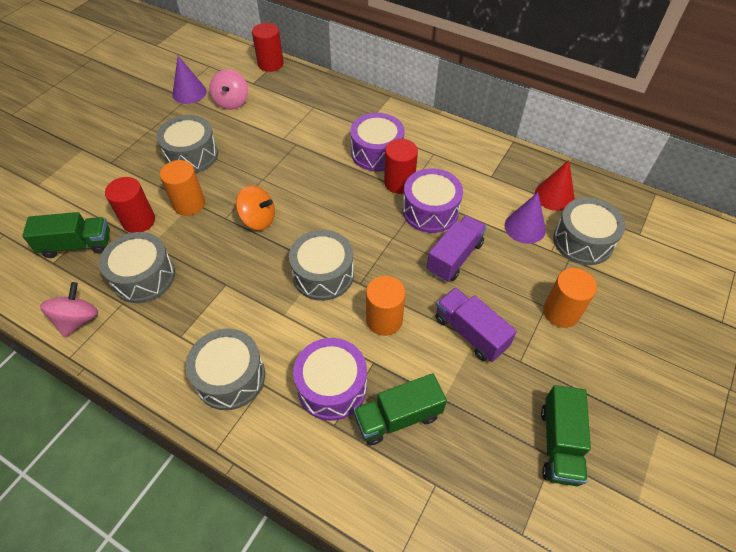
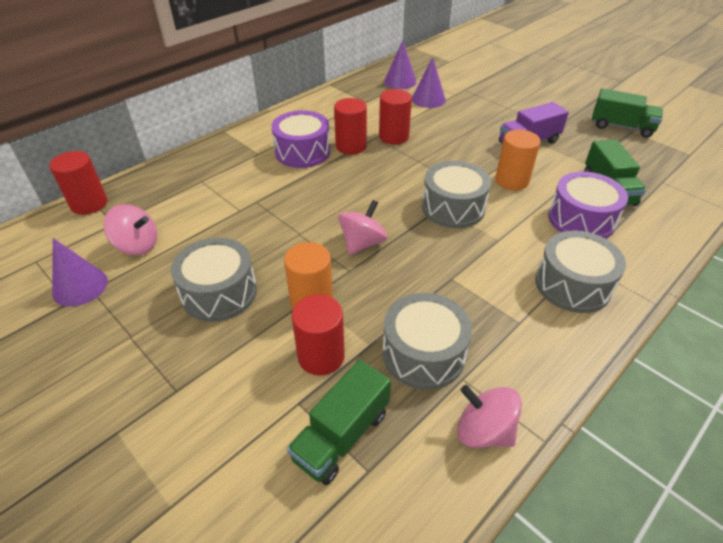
camera: 75 degrees left, 10 degrees down
green truck [22,212,110,258] -> green truck turned 150 degrees counterclockwise [287,360,391,485]
orange spinning top [236,185,275,230] -> pink spinning top [338,200,388,255]
purple drum [403,168,463,233] -> red cylinder [379,89,412,145]
purple truck [427,215,487,282] -> none
red cone [535,160,574,211] -> purple cone [384,40,417,89]
orange cylinder [543,268,597,328] -> none
grey drum [553,198,626,265] -> none

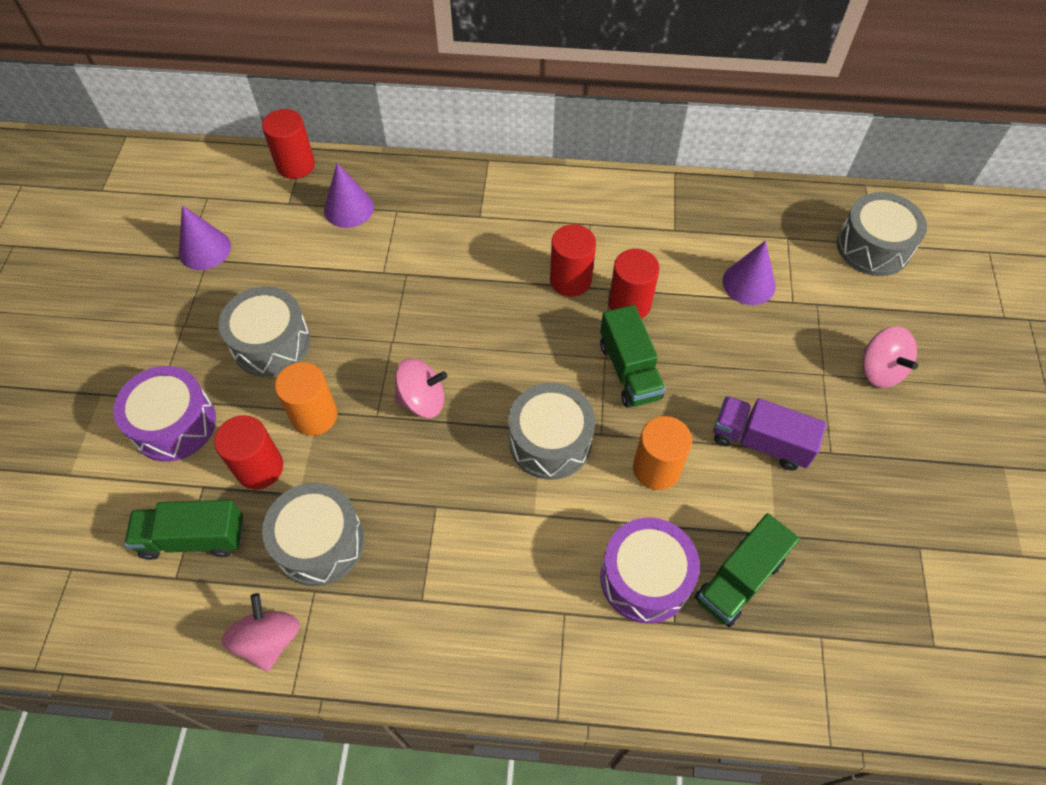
camera: 50 degrees right, 15 degrees up
pink spinning top [103,204,157,255] -> pink spinning top moved to [863,326,918,388]
purple drum [271,110,330,168] -> purple drum moved to [113,366,216,462]
purple cone [384,40,417,89] -> purple cone moved to [324,163,374,228]
grey drum [535,230,626,313] -> grey drum moved to [837,192,927,276]
green truck [592,88,663,138] -> green truck moved to [600,305,666,408]

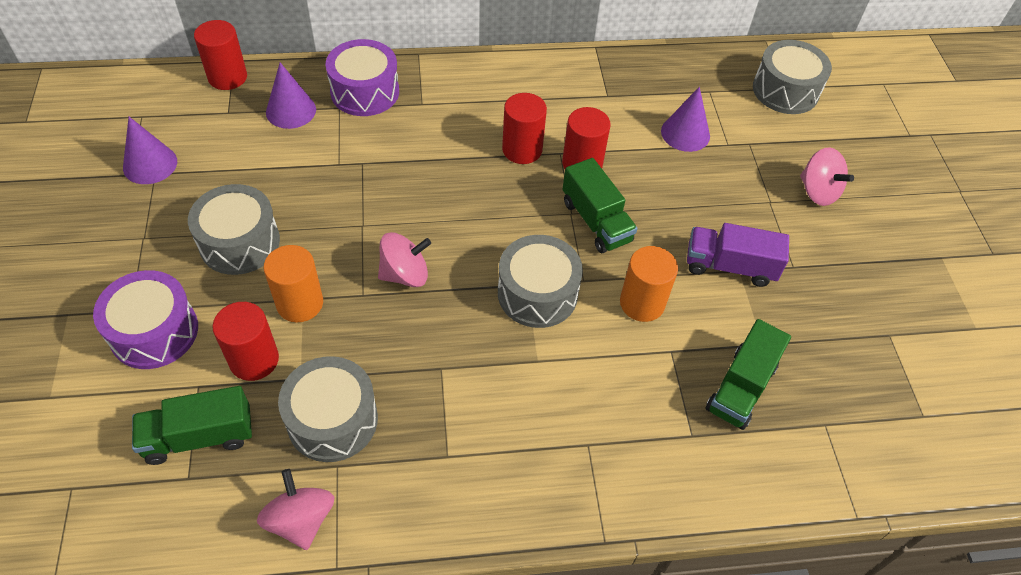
camera: 15 degrees left, 5 degrees down
purple drum [600,517,700,624] -> purple drum moved to [325,39,399,116]

